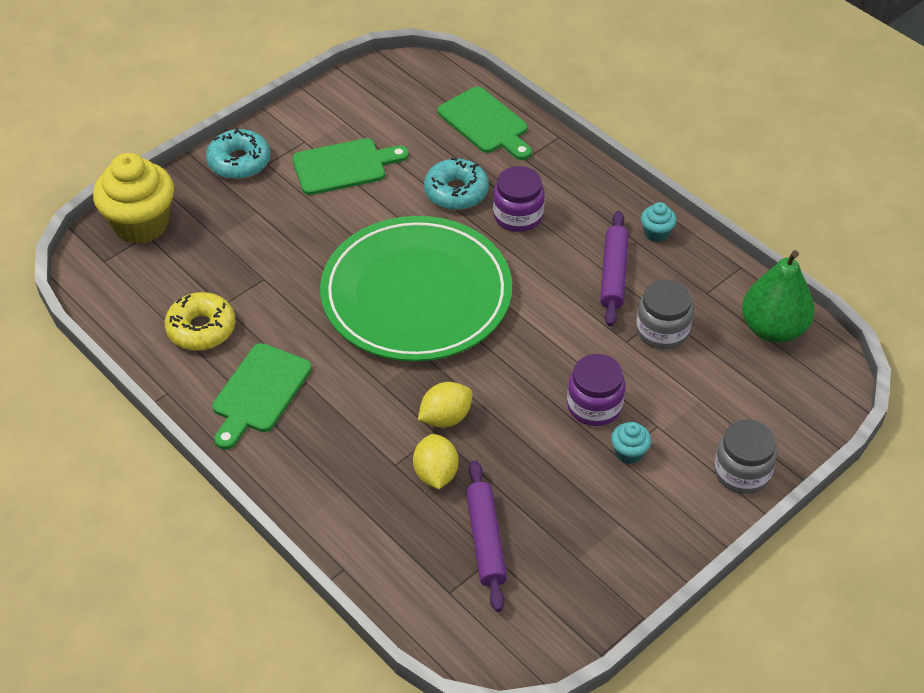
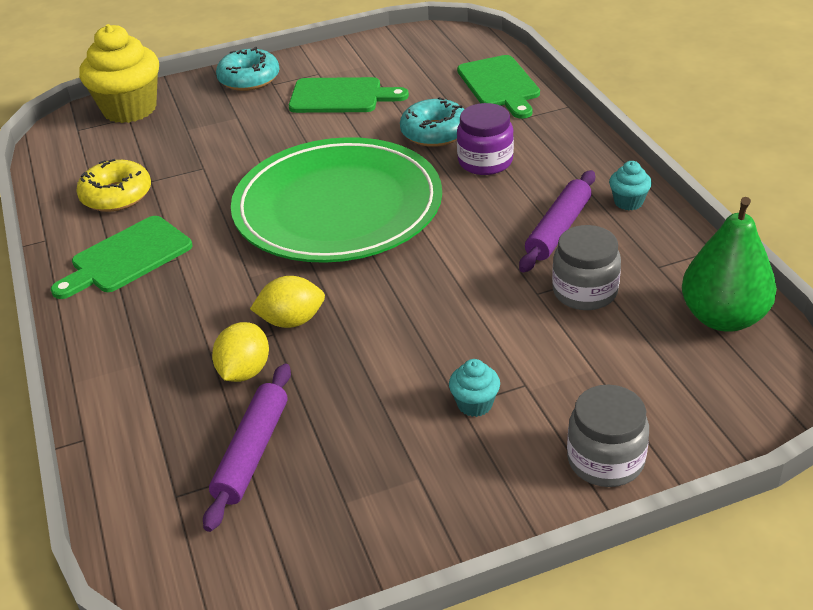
camera: 25 degrees right, 10 degrees down
purple jar [567,354,625,426] -> none

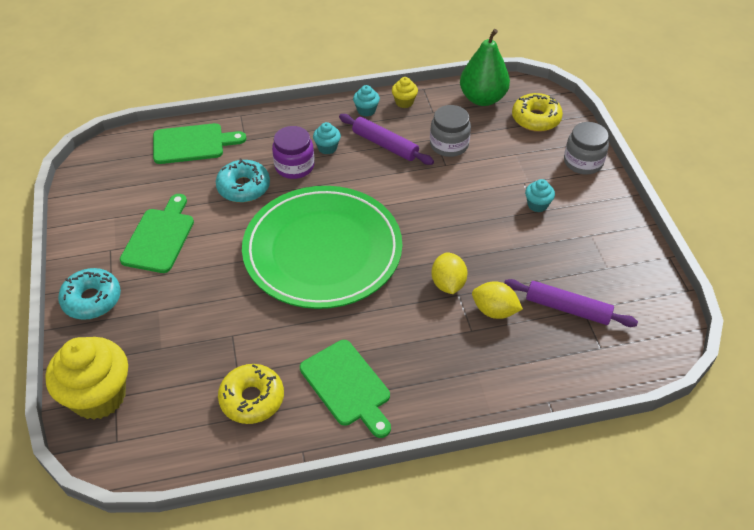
camera: 85 degrees left, 10 degrees up
none -> turquoise cupcake [313,122,341,155]
none -> yellow cupcake [392,77,418,108]
none -> yellow donut [512,93,563,132]

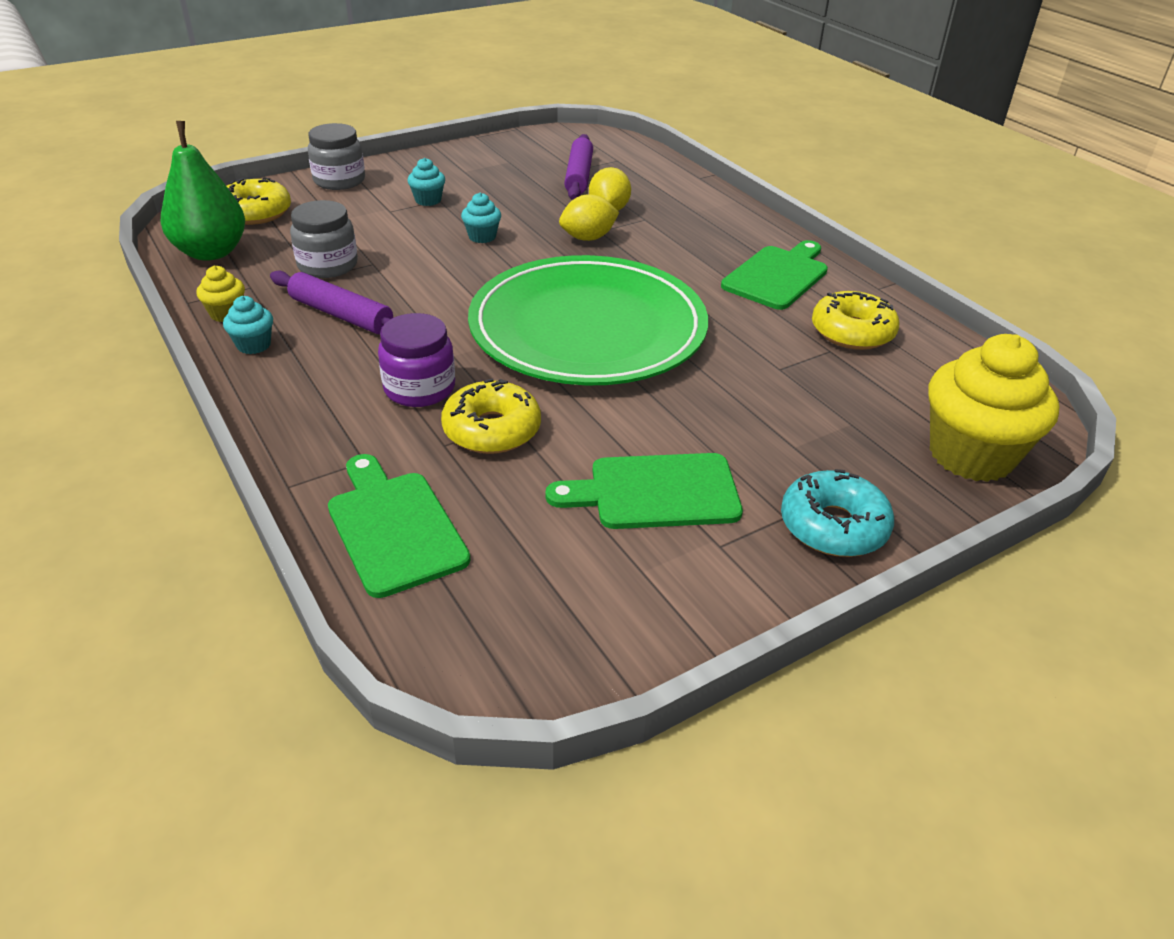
camera: 110 degrees left, 10 degrees down
turquoise donut [216,158,270,203] -> yellow donut [441,379,541,454]
turquoise cupcake [313,122,341,155] -> turquoise cupcake moved to [461,192,501,243]
purple rolling pin [339,114,434,165] -> purple rolling pin turned 75 degrees counterclockwise [270,270,393,334]

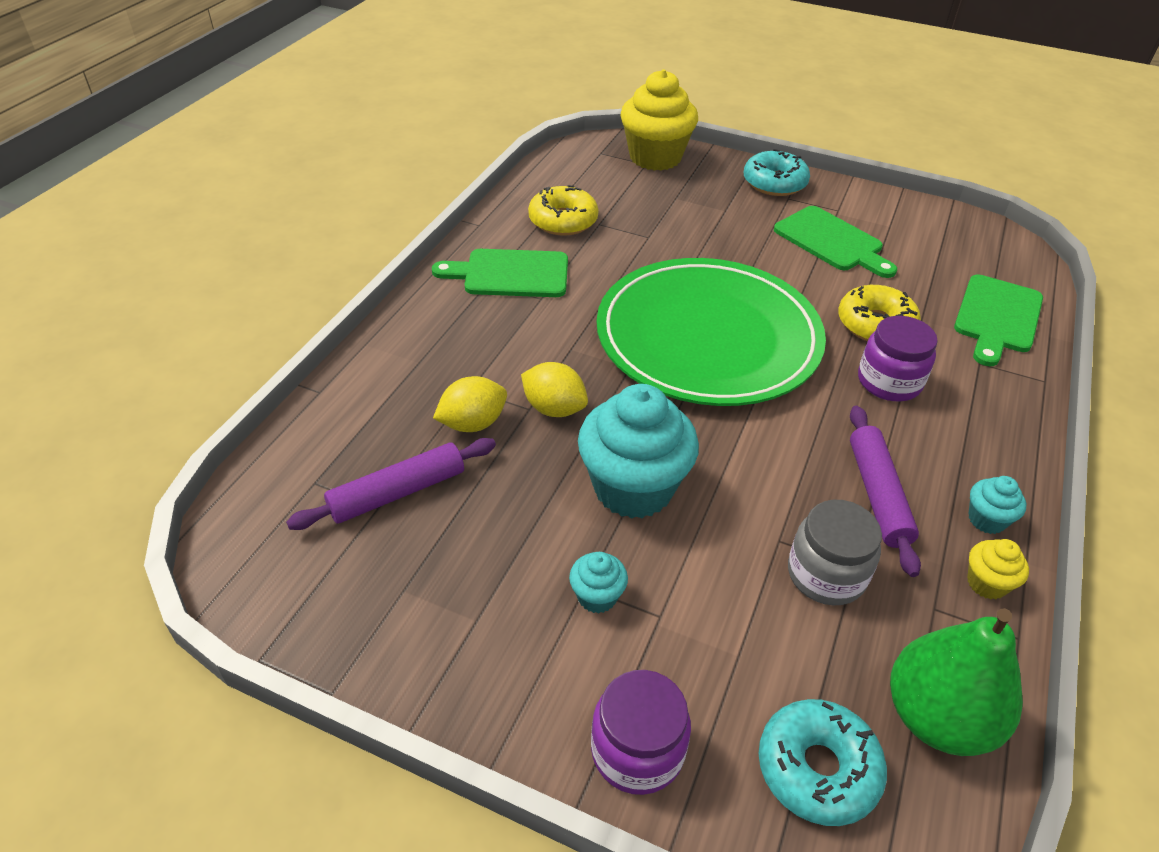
camera: 125 degrees left, 5 degrees up
yellow donut [227,177,291,225] -> turquoise donut [759,699,887,826]
grey jar [308,123,365,190] -> purple jar [591,670,691,795]
turquoise cupcake [461,192,501,243] -> turquoise cupcake [578,384,699,519], size x2.23

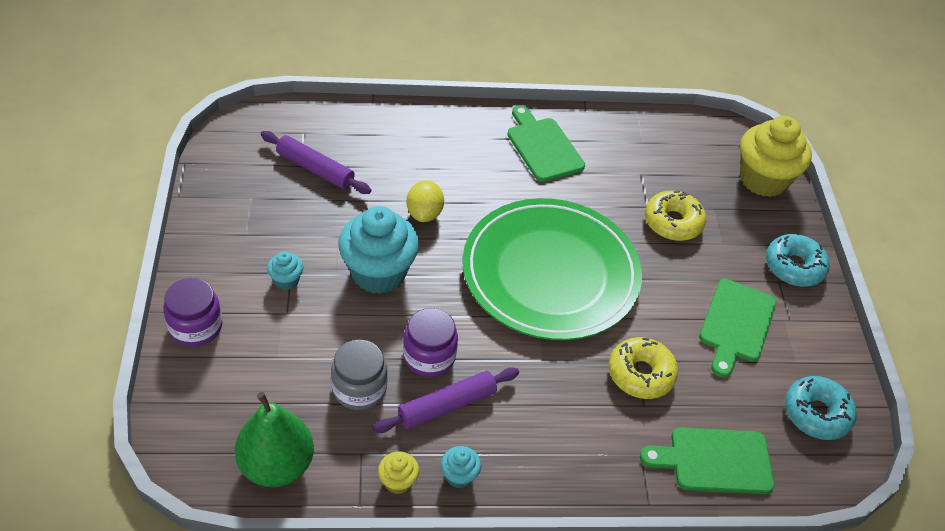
camera: 60 degrees right, 5 degrees up
yellow lemon [433,376,507,432] -> none
yellow donut [528,185,599,236] -> yellow donut moved to [645,190,706,241]
turquoise donut [759,699,887,826] -> turquoise donut moved to [785,376,856,440]
purple jar [858,316,938,401] -> purple jar moved to [403,308,458,377]

